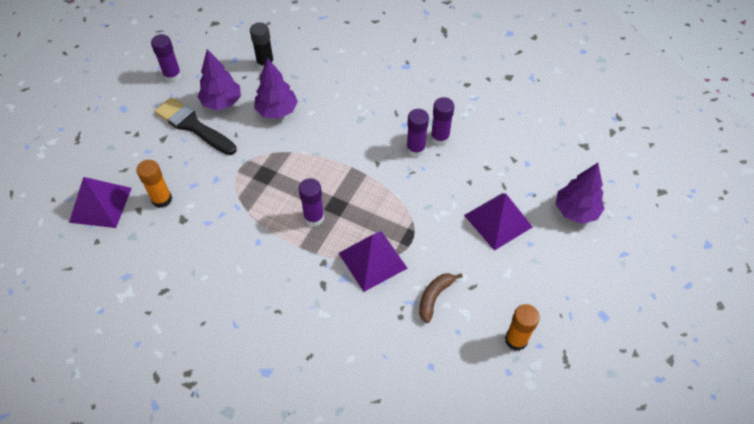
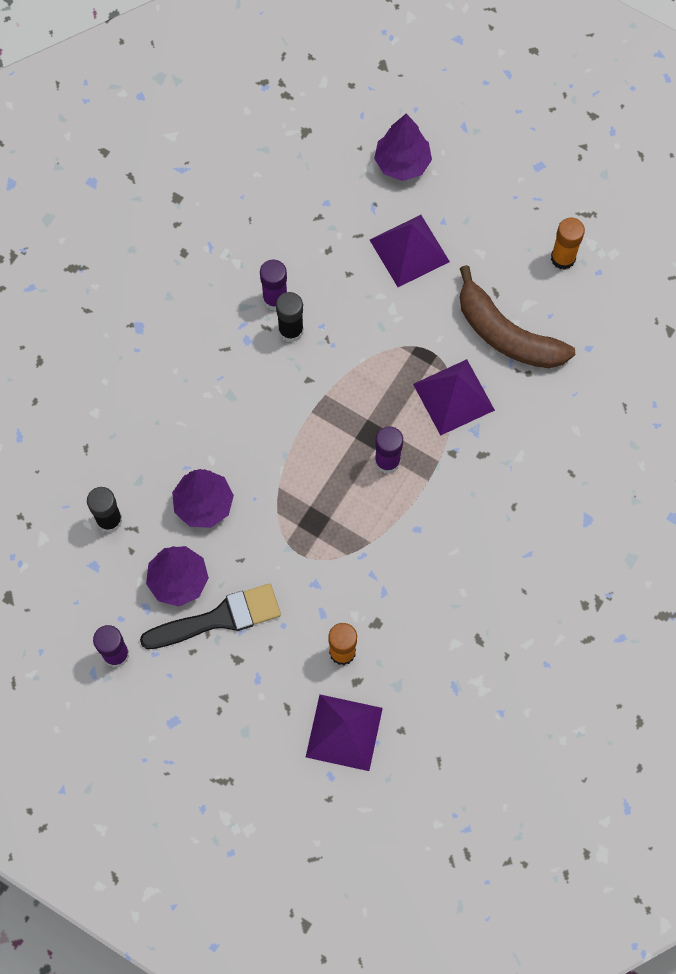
camera: 85 degrees left, 15 degrees up
black brush [155,97,237,155] -> black brush turned 150 degrees counterclockwise [140,584,281,649]
purple glue stick [407,109,429,157] -> black glue stick [276,292,304,343]
brown banana [419,273,463,323] -> brown banana [460,265,575,368], size x1.94

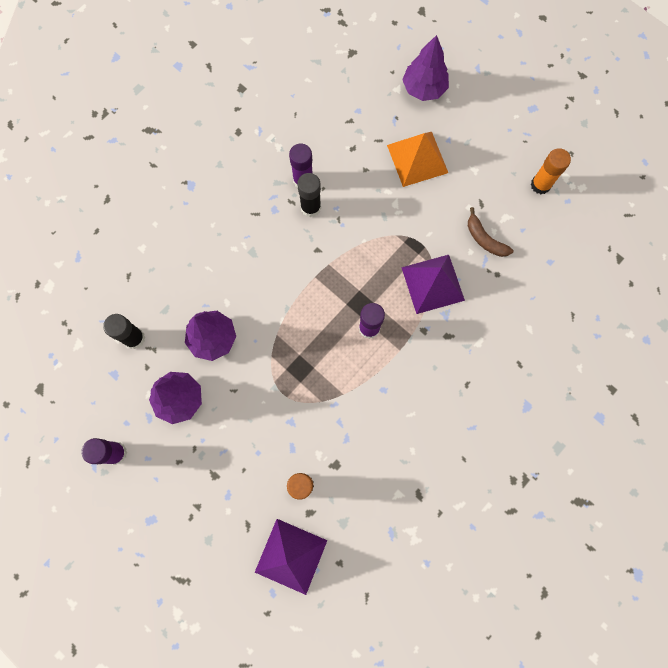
camera: 10 degrees right, 5 degrees up
black brush [140,584,281,649] -> none
purple pyramid [370,215,450,287] -> orange pyramid [387,132,448,187]
brown banana [460,265,575,368] -> brown banana [468,207,513,257], size x0.52

